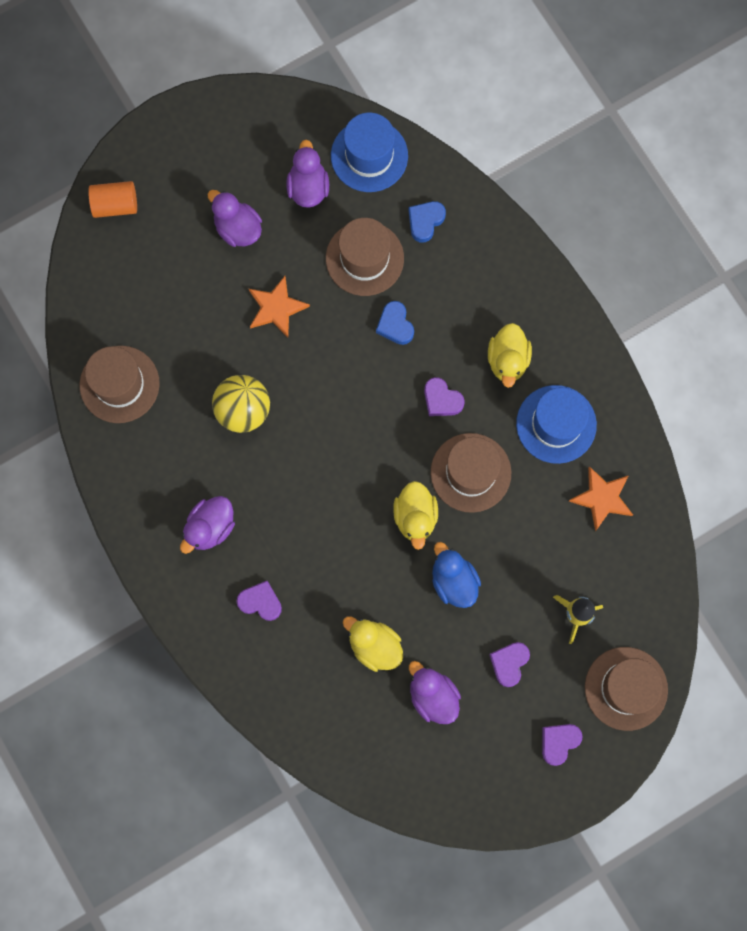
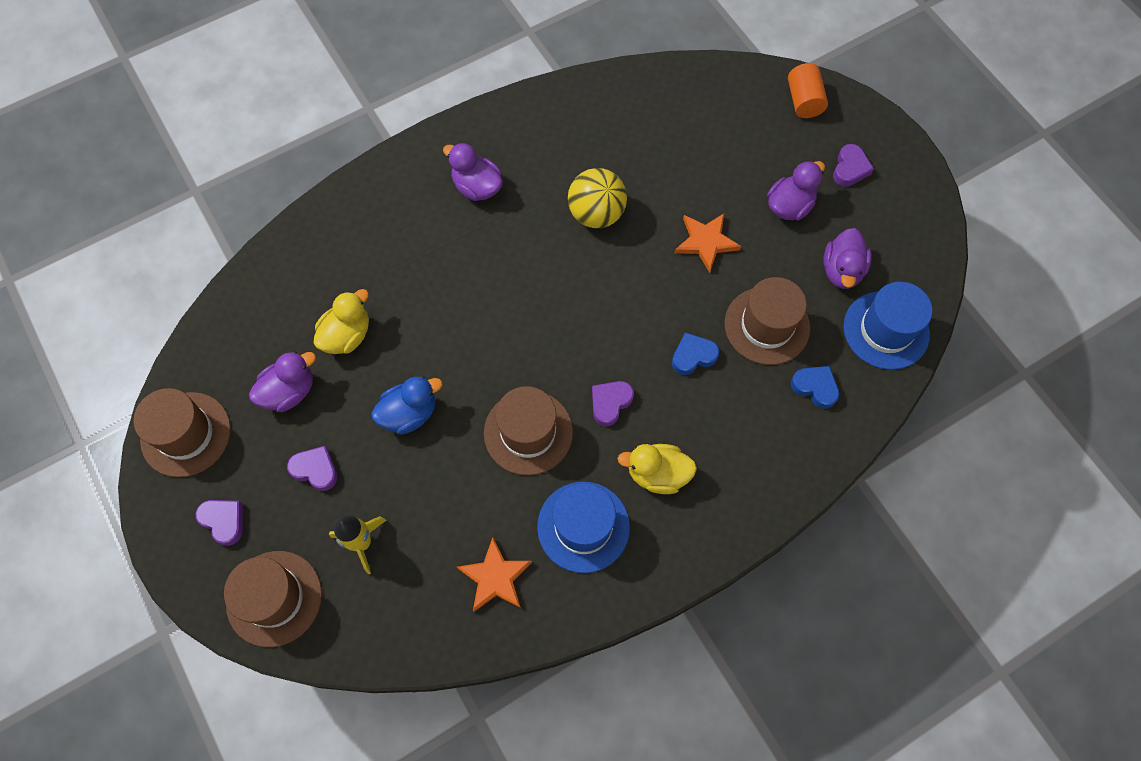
camera: 90 degrees right, 10 degrees down
brown hat [80,346,160,423] -> brown hat moved to [134,388,231,477]
purple heart [236,581,282,621] -> purple heart moved to [833,144,874,187]
purple duck [286,140,329,208] -> purple duck turned 105 degrees clockwise [823,228,872,289]
yellow duck [393,481,438,550] -> none

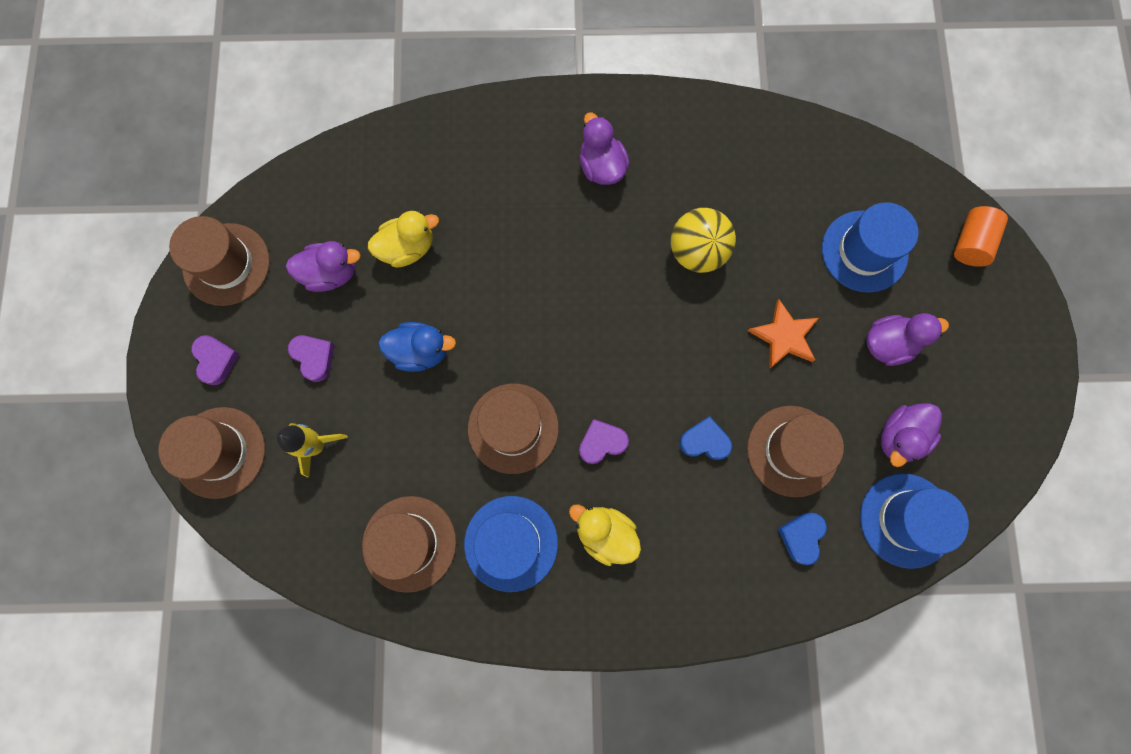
camera: 30 degrees right, 10 degrees up
orange star [457,537,532,612] -> brown hat [362,496,456,593]
blue heart [791,366,839,409] -> blue heart turned 135 degrees counterclockwise [778,513,827,565]
purple heart [833,144,874,187] -> none
none -> blue hat [822,202,919,293]

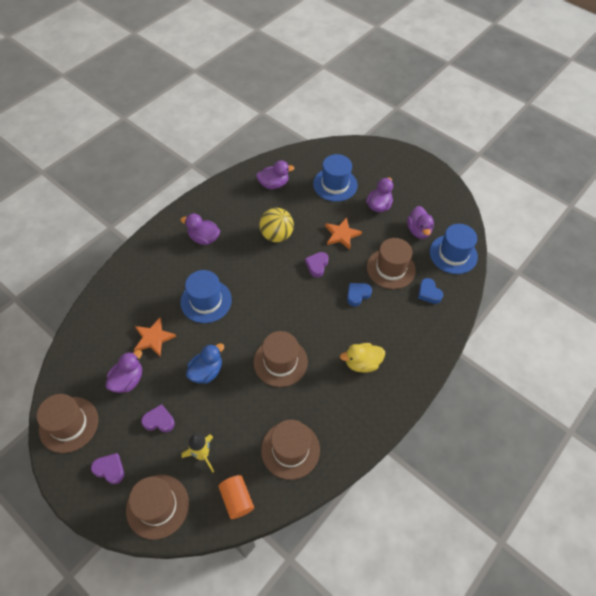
camera: 50 degrees left, 20 degrees down
yellow duck [368,211,439,268] -> orange star [134,318,176,356]
blue hat [464,496,558,592] -> blue hat moved to [180,270,232,323]
purple heart [579,419,629,464] -> purple heart moved to [305,252,329,277]
orange cylinder [954,206,1008,267] -> orange cylinder moved to [218,475,254,519]
none -> purple duck [256,160,294,189]

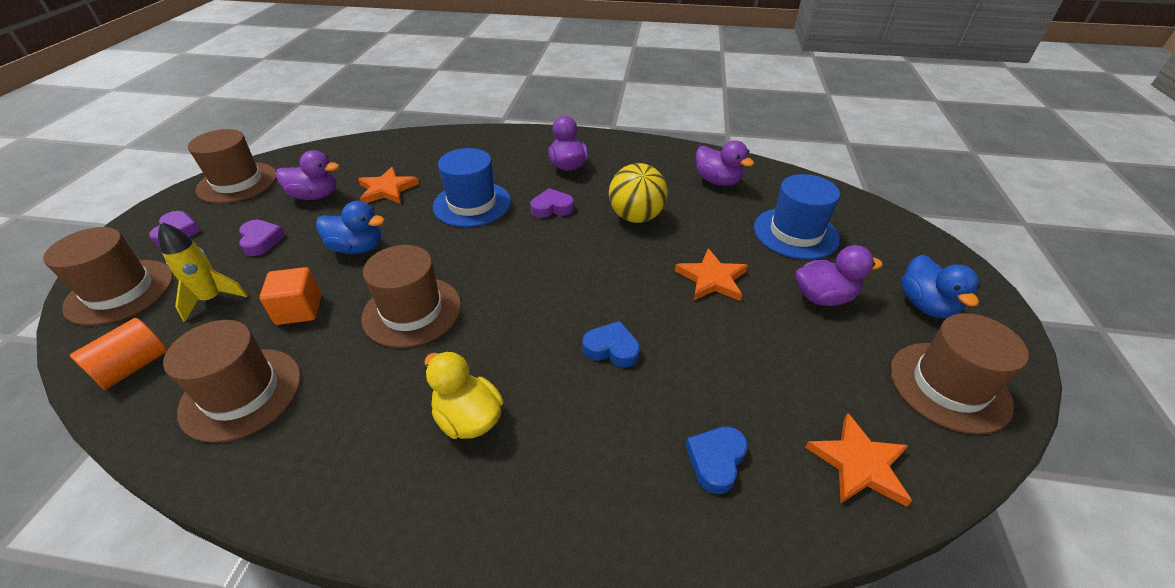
camera: 60 degrees right, 15 degrees down
purple heart [305,252,329,277] -> purple heart moved to [530,188,574,218]
brown hat [367,238,416,289] -> brown hat moved to [890,313,1029,434]
purple duck [407,206,434,239] -> none
blue hat [430,224,478,274] -> orange star [805,413,912,507]
none -> orange cube [259,267,321,325]
none -> blue duck [901,254,980,318]

